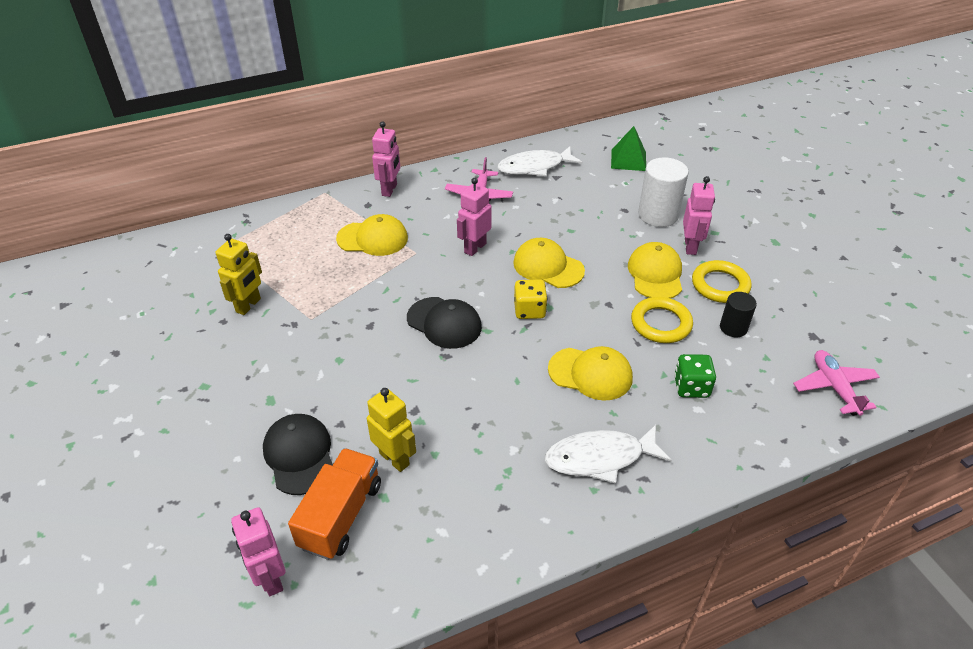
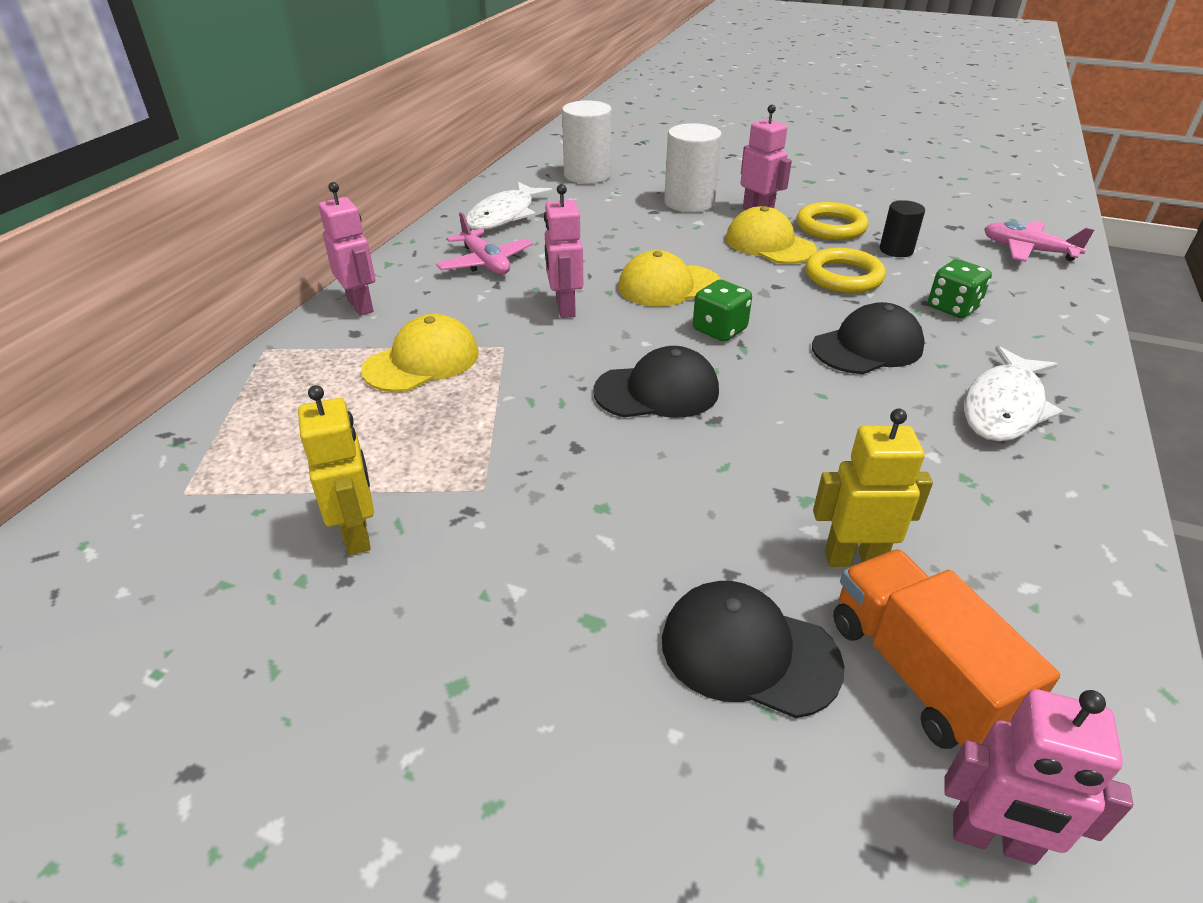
camera: 45 degrees left, 5 degrees down
yellow dice [514,279,547,319] -> green dice [693,280,752,342]
yellow cap [548,346,633,401] -> black cap [812,302,925,374]
green pyramid [611,126,646,171] -> white cylinder [562,100,612,184]

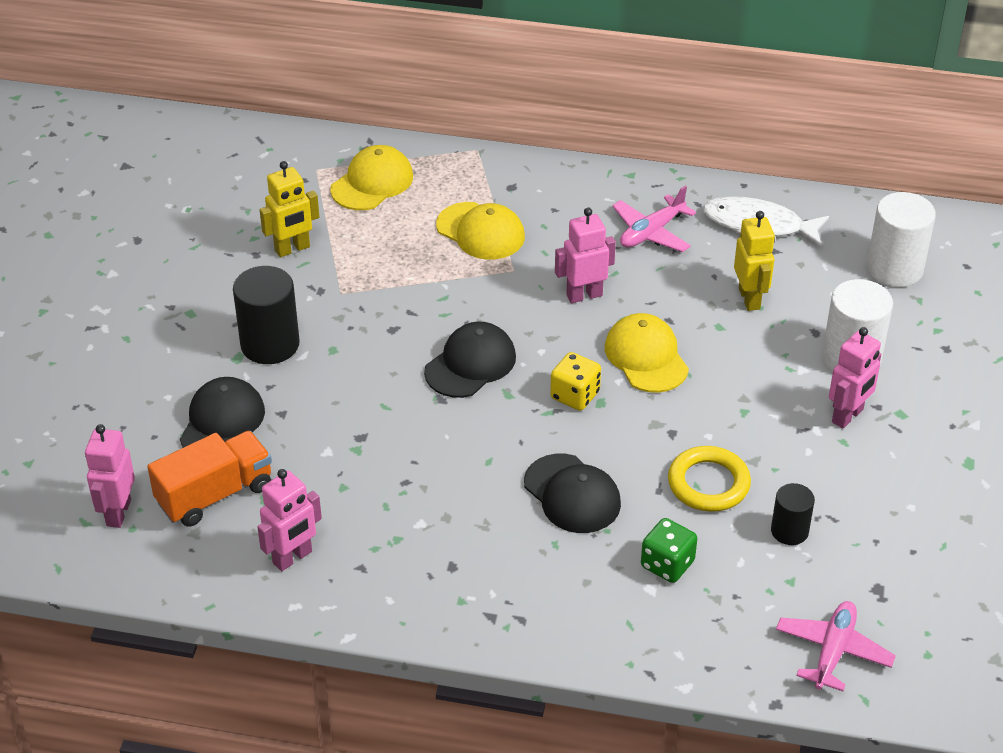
camera: 80 degrees right, 5 degrees up
pink robot [319,182,376,315] -> pink robot moved to [257,469,322,571]
black cap [593,346,719,418] -> black cap turned 120 degrees counterclockwise [424,322,516,398]
green dice [693,280,752,342] -> yellow dice [550,352,601,411]
yellow cap [726,206,817,264] -> yellow cap moved to [330,145,413,210]
yellow ring [796,202,869,240] -> none
yellow robot [813,409,933,567] -> yellow robot moved to [734,211,775,311]
white fish [964,346,1063,442] -> none
none -> black cylinder [233,266,300,364]

